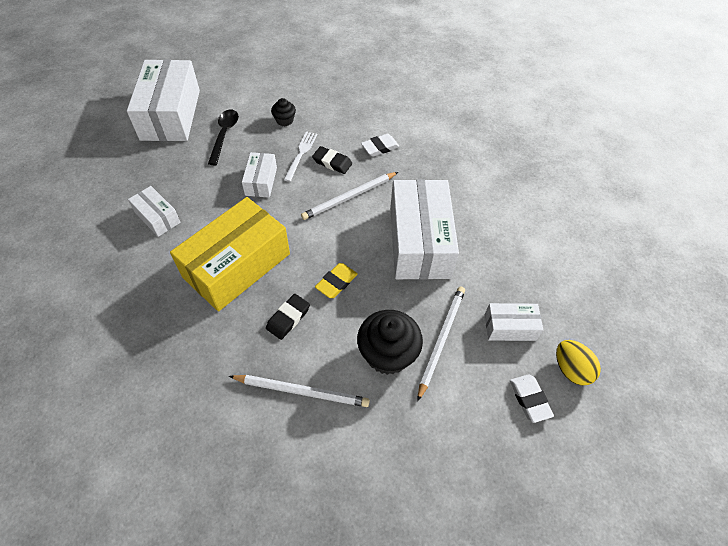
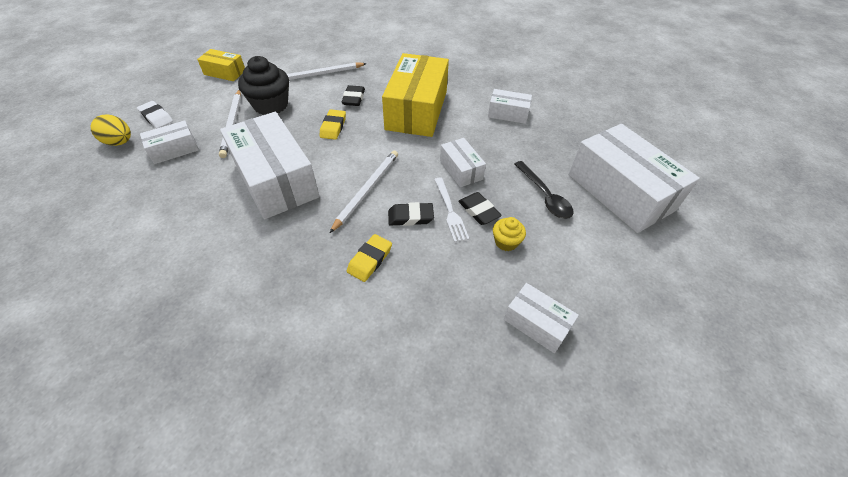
camera: 150 degrees right, 5 degrees down
black cupcake [271,98,296,126] -> yellow cupcake [493,217,526,251]
white eraser [361,134,400,157] -> yellow eraser [347,234,392,282]
none -> yellow box [197,49,245,81]
none -> black eraser [458,192,502,225]
none -> white box [504,283,579,353]

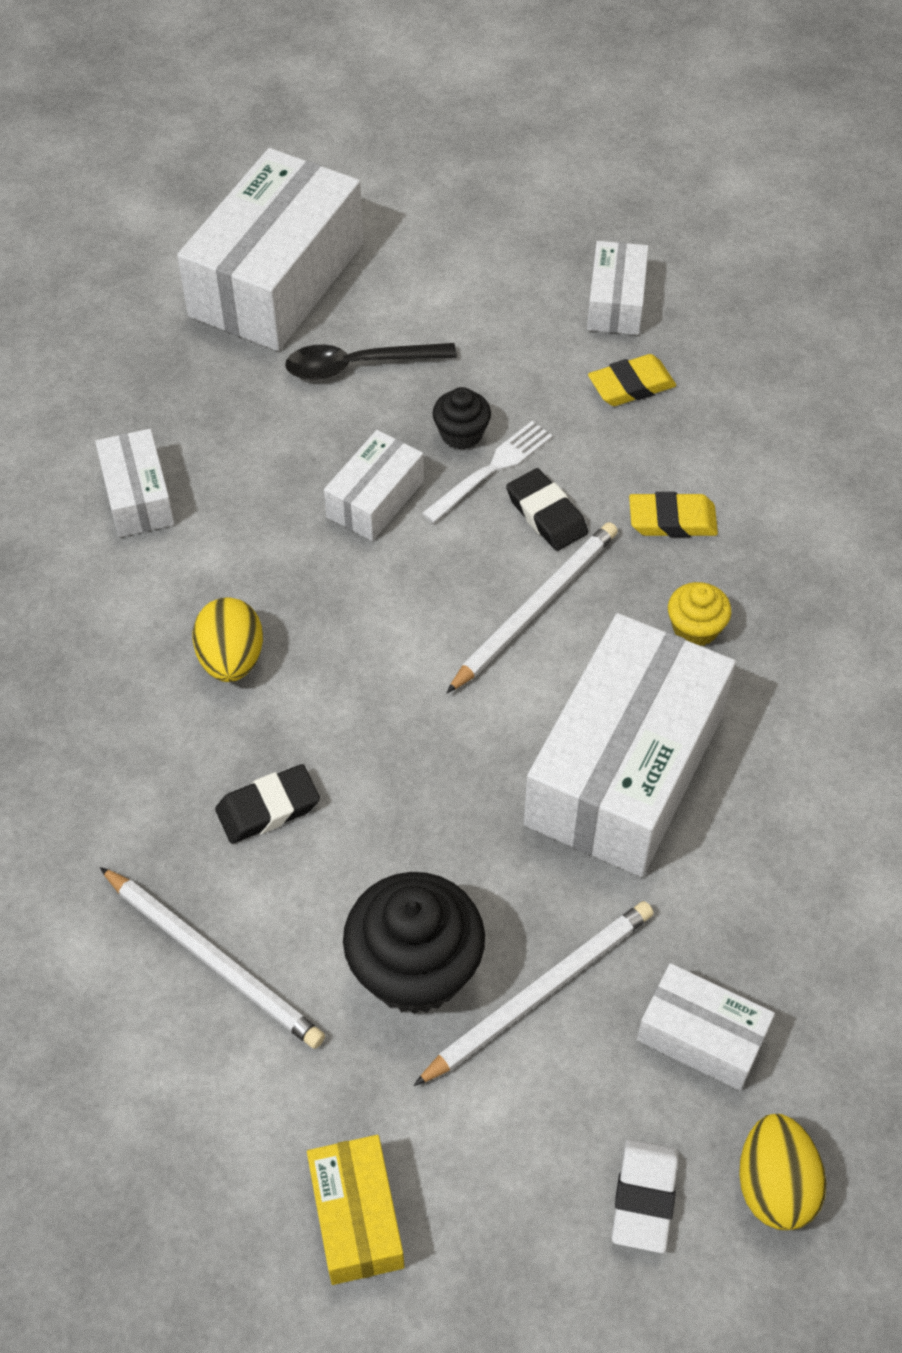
camera: 120 degrees left, 5 degrees up
yellow eraser [320,109,346,140] -> yellow eraser moved to [588,354,676,406]
white pencil [330,151,398,233] -> white pencil turned 135 degrees clockwise [446,522,618,693]
yellow box [382,53,449,137] -> yellow egg [193,597,263,682]
black eraser [458,192,502,225] -> black cupcake [432,387,491,450]
yellow cupcake [493,217,526,251] -> yellow cupcake moved to [668,582,731,646]
black spoon [515,161,573,219] -> black spoon turned 135 degrees counterclockwise [285,343,457,380]

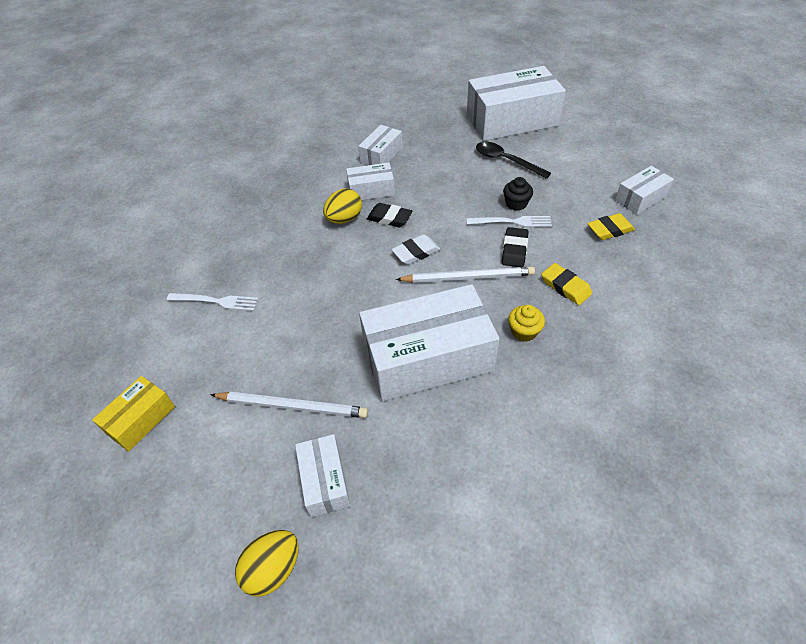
camera: 50 degrees right, 5 degrees down
white pencil [100,867,325,1049] -> white fork [167,293,259,311]
black eraser [215,764,320,844] -> black eraser moved to [367,203,412,227]
white box [324,430,424,541] -> white box moved to [346,163,395,200]
black cupcake [343,872,485,1014] -> none
yellow eraser [588,354,676,406] -> yellow eraser turned 45 degrees counterclockwise [587,213,635,240]
white eraser [612,1140,678,1253] -> white eraser moved to [391,234,440,265]

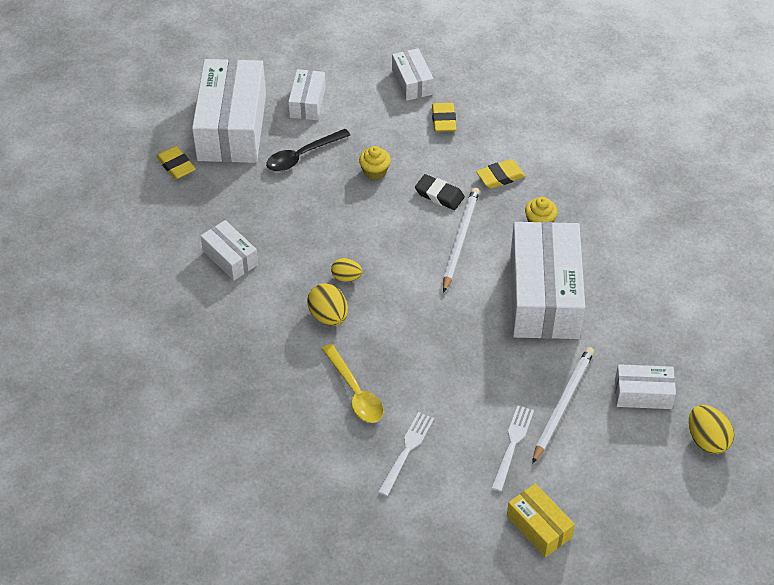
camera: 75 degrees left, 0 degrees up
white box [346,163,395,200] -> white box moved to [288,69,326,120]
black eraser [367,203,412,227] -> yellow egg [331,258,363,282]
white eraser [391,234,440,265] -> none
white fork [467,216,552,227] -> white fork moved to [491,405,534,492]
black cupcake [503,177,533,211] -> yellow cupcake [359,146,391,180]
none -> yellow eraser [156,146,196,179]
none -> yellow spoon [322,344,384,423]

